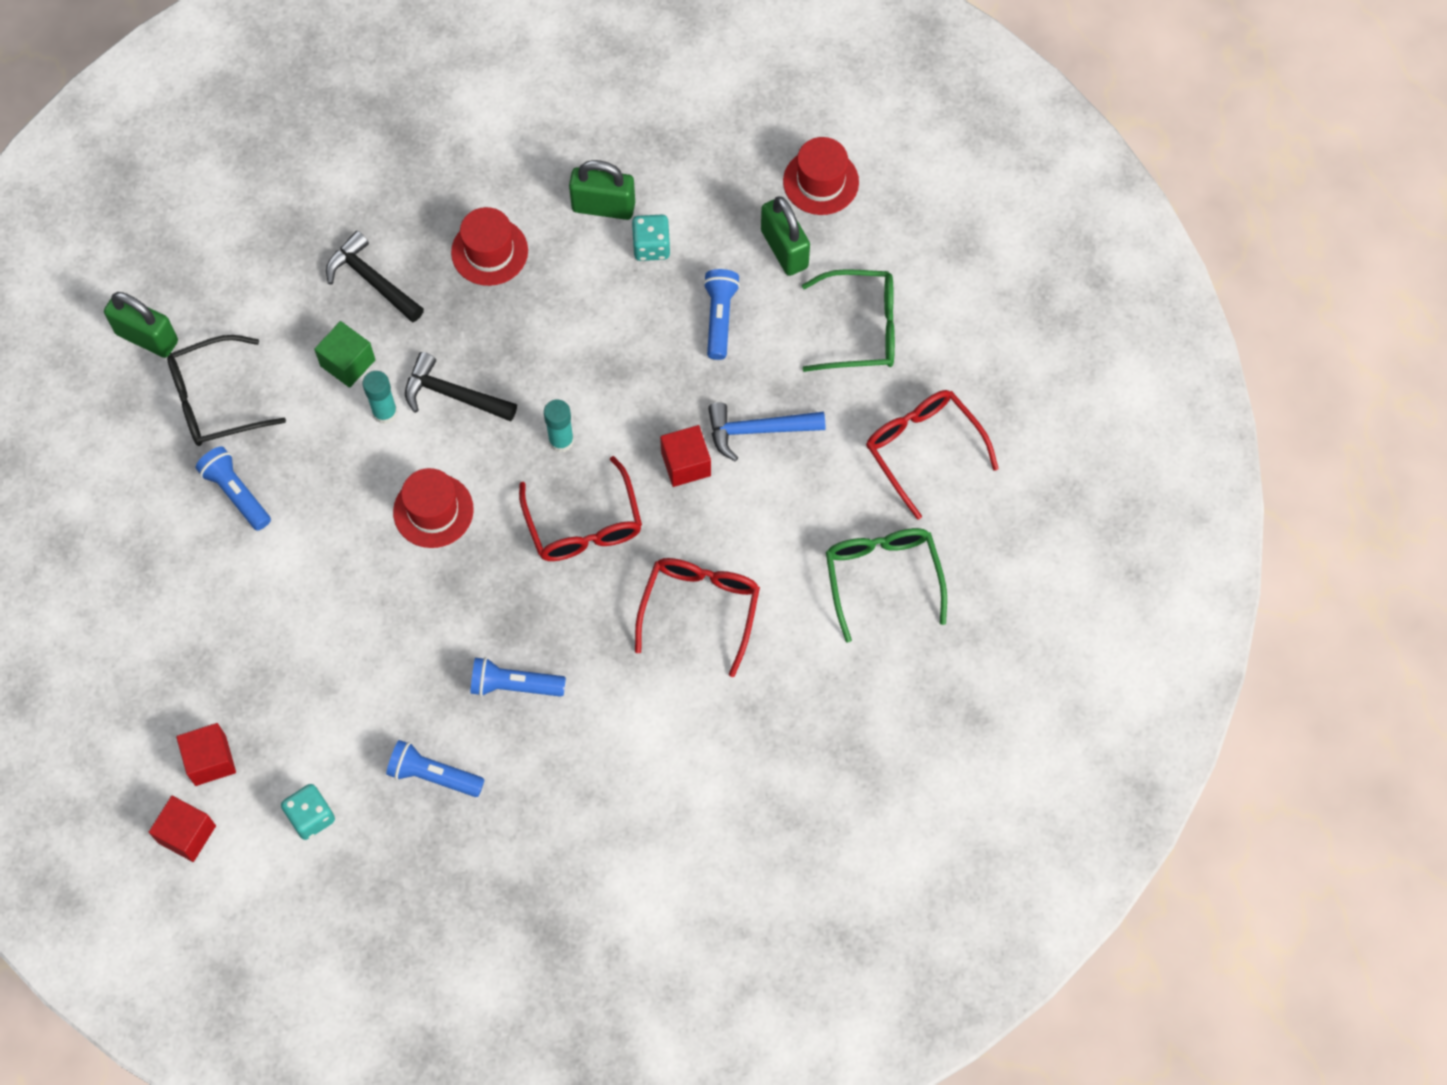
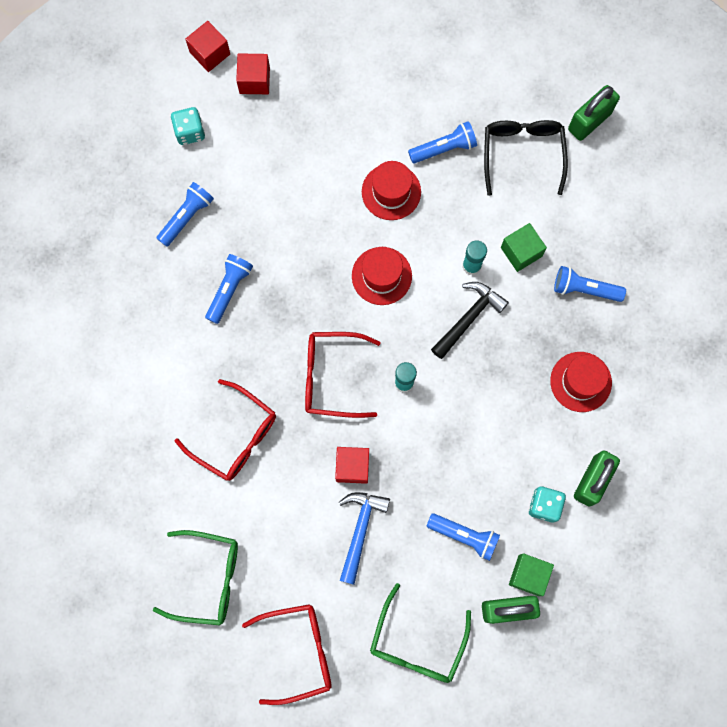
camera: 110 degrees right, 10 degrees up
black hammer [326,231,424,322] -> blue flashlight [554,266,626,302]
red hat [783,137,859,215] -> red hat moved to [362,161,421,220]
none -> green cube [509,553,554,596]

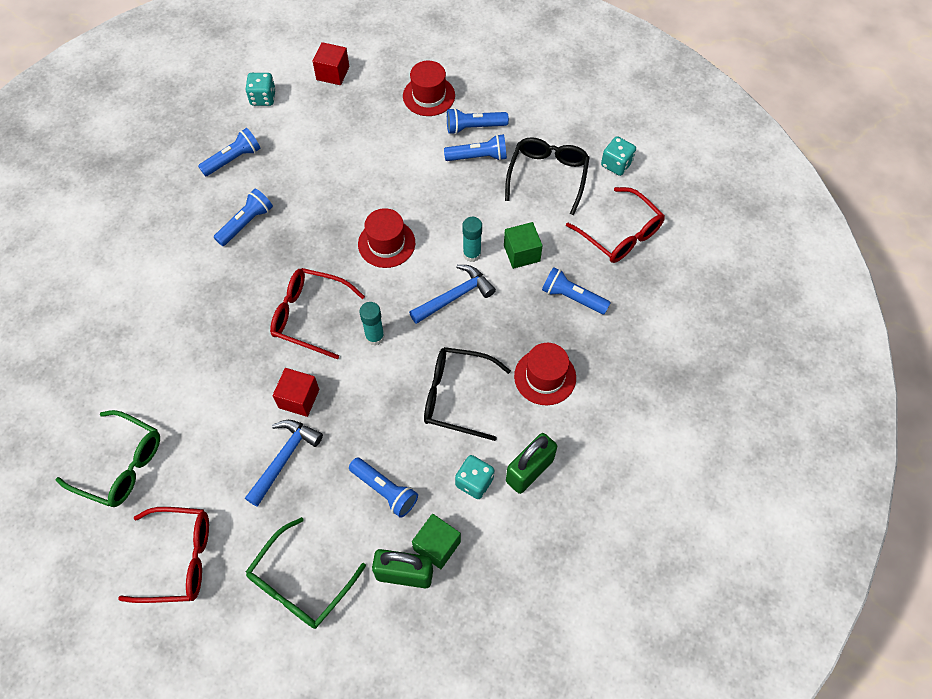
camera: 15 degrees right, 15 degrees down
red glasses [175,379,276,481] -> red glasses moved to [566,187,665,263]
red cube [185,21,230,72] -> none
red hat [362,161,421,220] -> red hat moved to [403,61,455,116]
black hammer [431,282,509,359] -> blue hammer [409,265,496,324]
green padlock [568,85,620,141] -> turquoise dice [601,136,636,176]
none -> black glasses [424,347,511,441]
none -> blue flashlight [447,108,509,134]

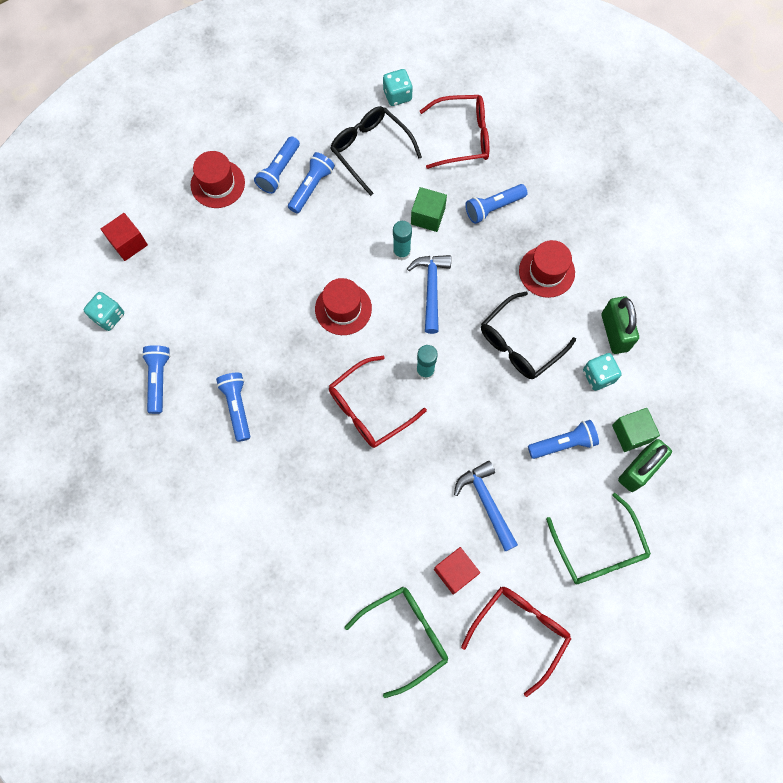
camera: 55 degrees left, 10 degrees up
red cube [273,368,319,417] -> red cube moved to [434,547,480,595]

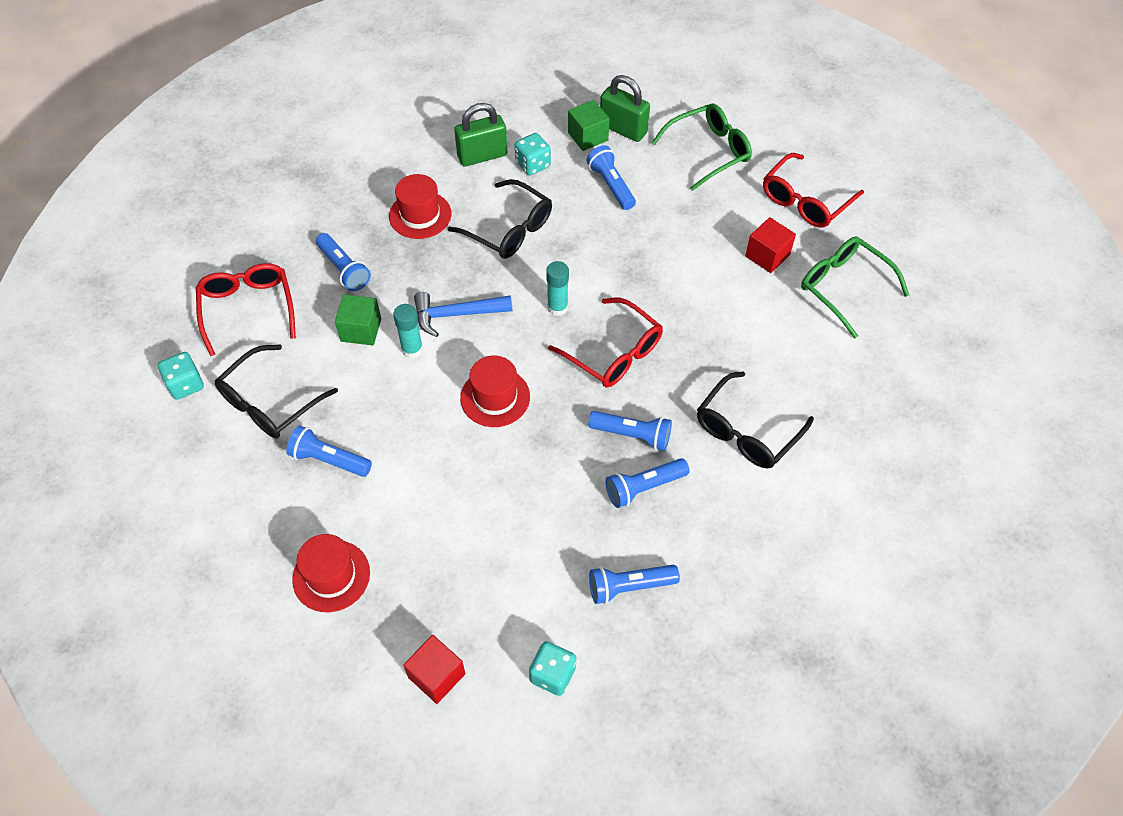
camera: 100 degrees left, 15 degrees down
blue flashlight [254,136,300,194] -> blue flashlight moved to [588,411,672,451]
blue hammer [454,461,518,551] -> none
red glasses [461,587,572,697] -> red glasses turned 75 degrees counterclockwise [763,153,864,228]
none -> black glasses [697,371,814,469]

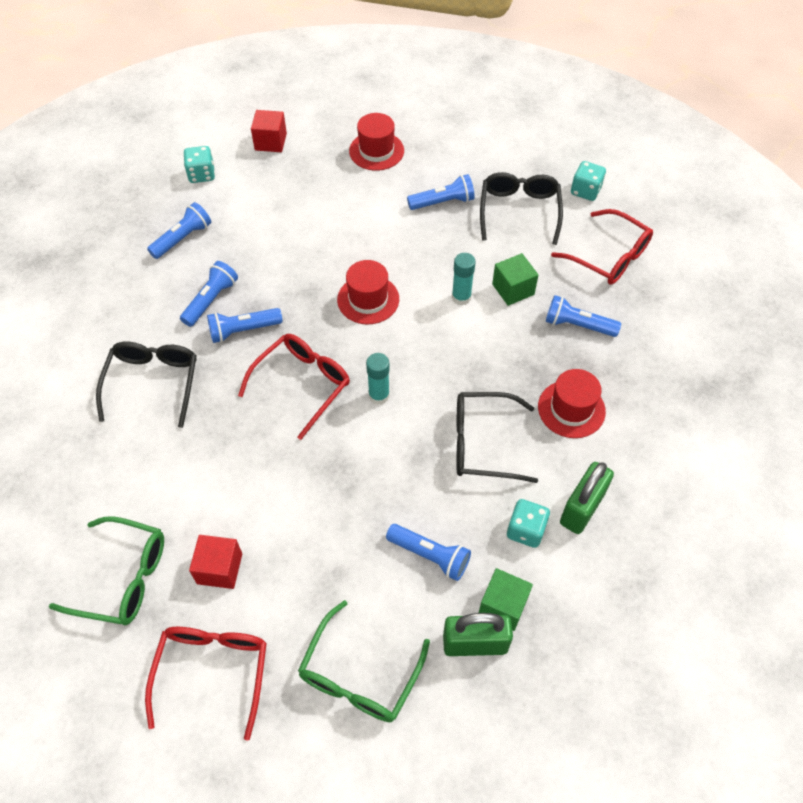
camera: 145 degrees right, 0 degrees up
blue hammer [414,292,512,337] -> none
red glasses [548,298,663,388] -> red glasses turned 120 degrees clockwise [238,334,350,440]

